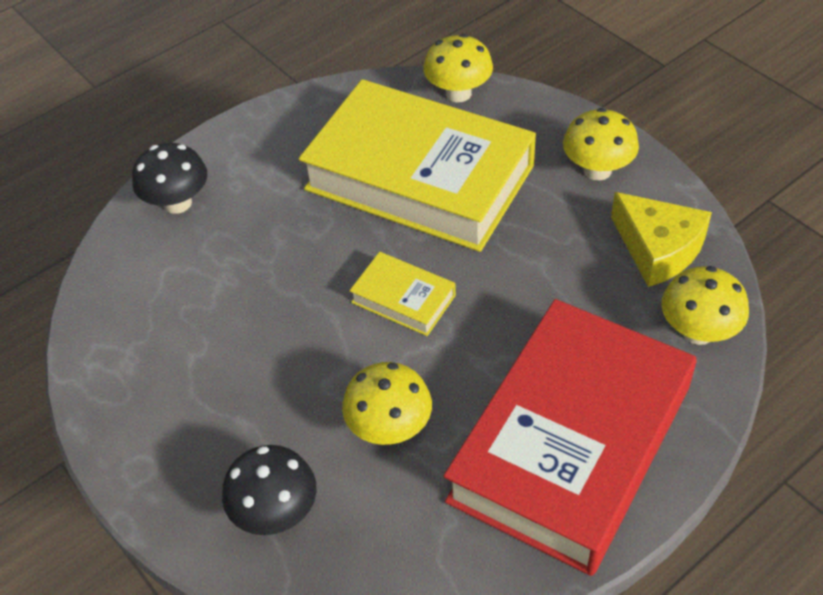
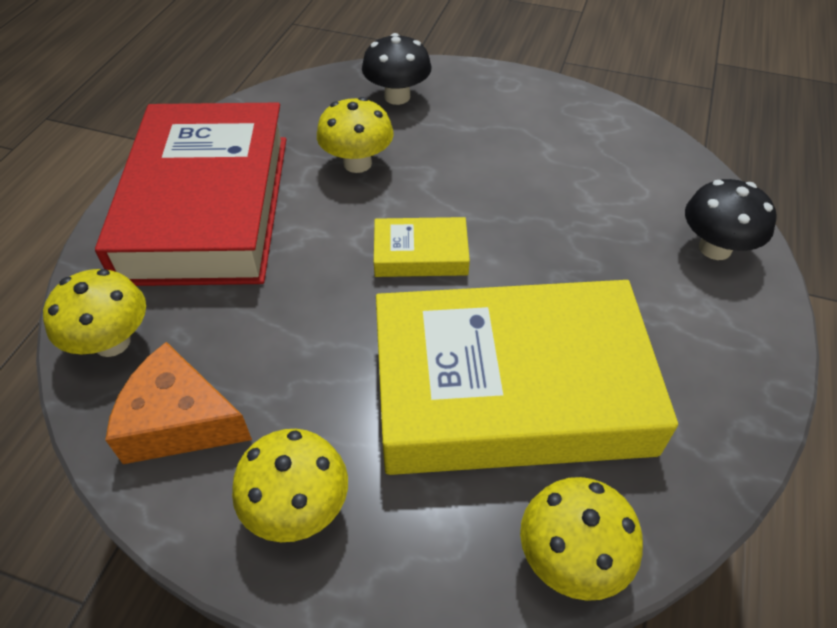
camera: 145 degrees right, 0 degrees up
yellow cheese [611,192,712,287] -> orange cheese [105,342,252,464]

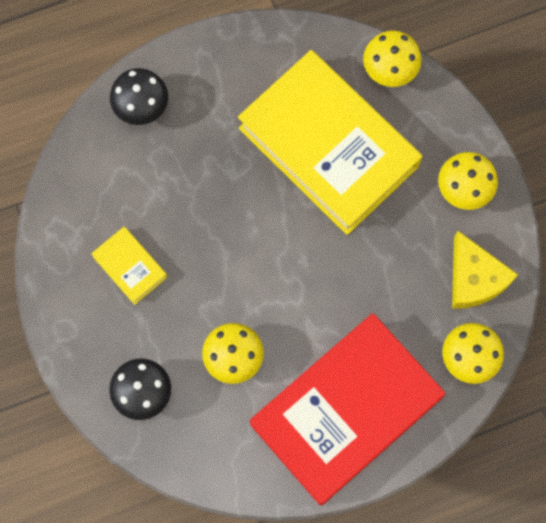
camera: 130 degrees left, 25 degrees up
orange cheese [105,342,252,464] -> yellow cheese [452,231,518,309]
yellow book [374,217,470,277] -> yellow book moved to [91,227,167,305]

